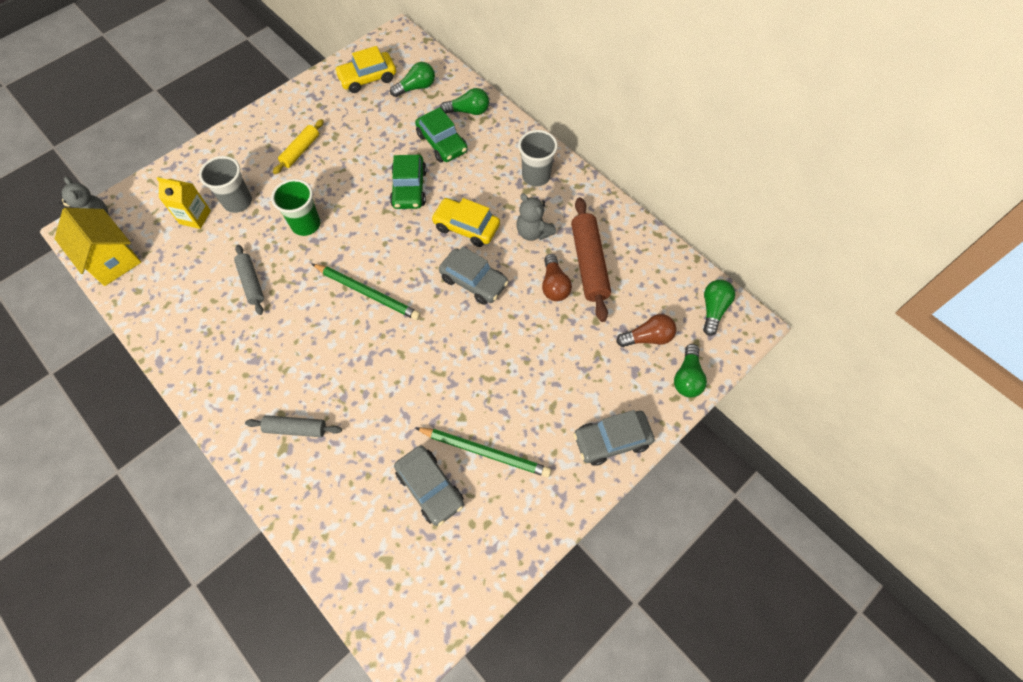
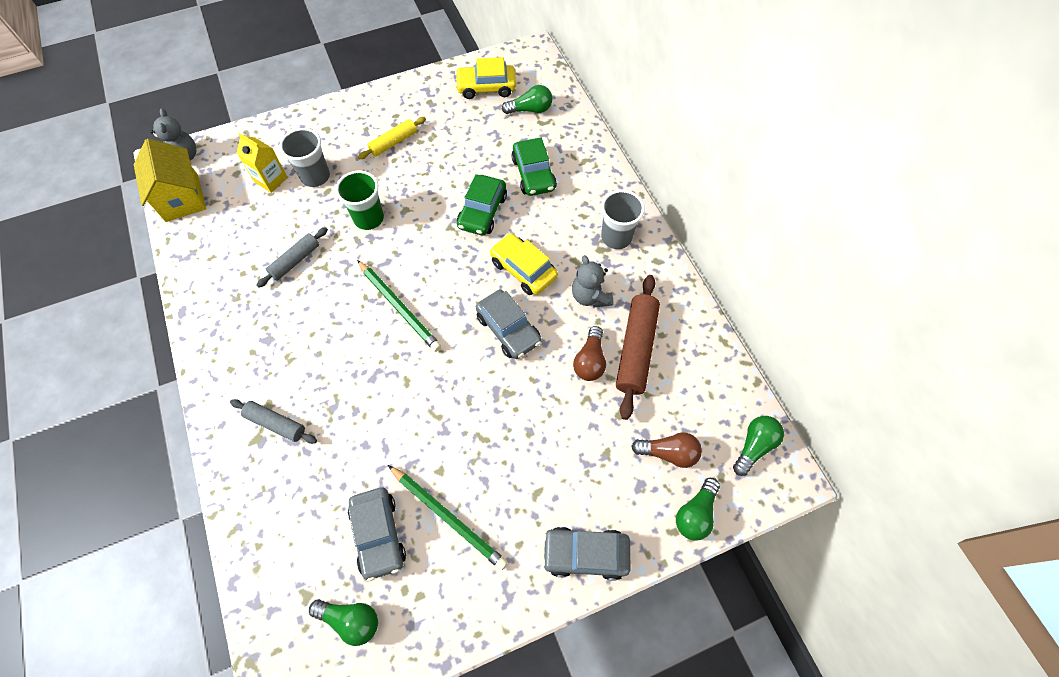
camera: 20 degrees right, 0 degrees up
grey rolling pin [234,245,264,315] -> grey rolling pin turned 45 degrees clockwise [257,227,328,287]
green light bulb [440,88,489,115] -> green light bulb moved to [309,599,378,646]

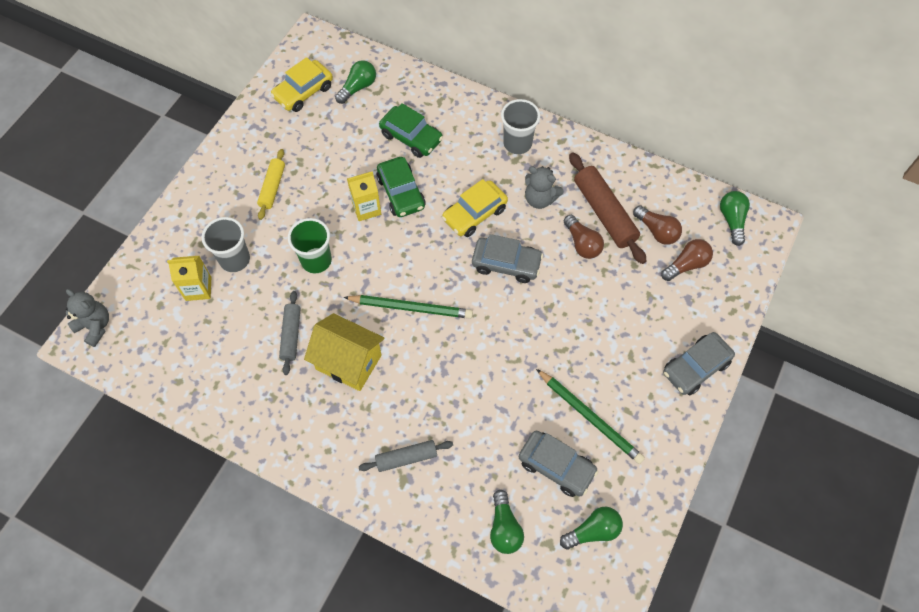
camera: 40 degrees left, 0 degrees up
yellow house [134,138,206,222] -> yellow house moved to [304,313,384,391]
green pencil [388,465,508,570] -> green pencil turned 45 degrees clockwise [536,369,645,464]
yellow car [490,233,558,295] -> yellow car turned 45 degrees counterclockwise [442,179,508,237]
green light bulb [676,478,720,541] -> green light bulb moved to [490,490,524,554]
none -> yellow carton [347,171,381,221]
none -> brown light bulb [633,205,682,245]

